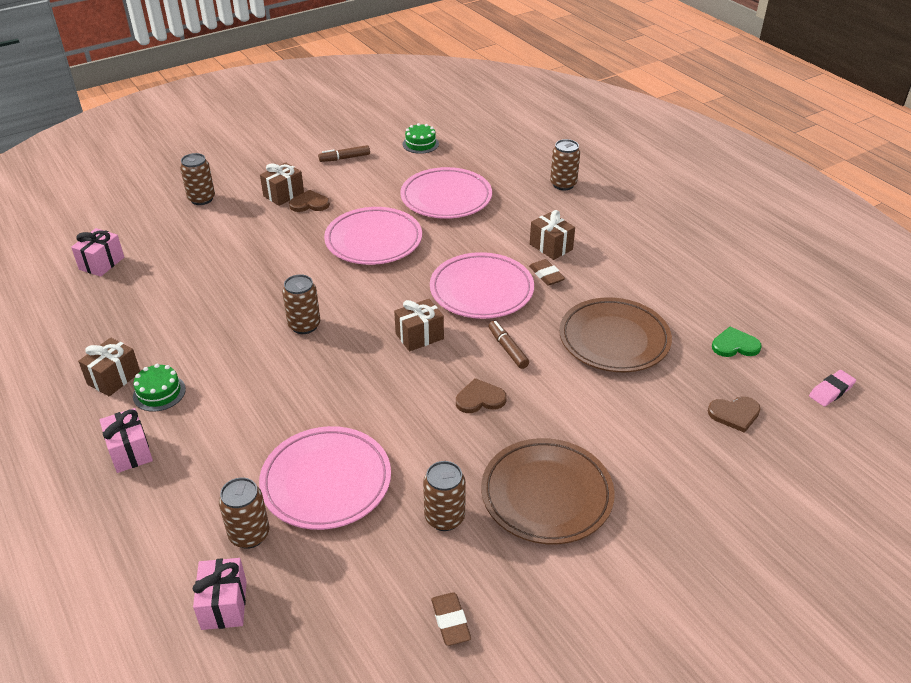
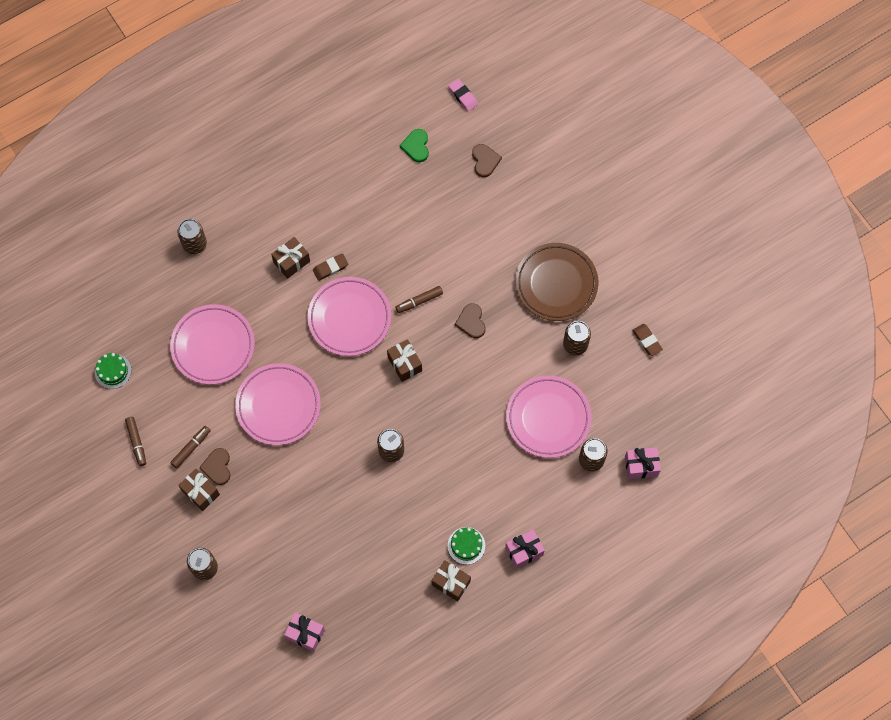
camera: 90 degrees left, 30 degrees up
brown eraser [431,592,471,646] -> brown eraser turned 75 degrees clockwise [632,324,663,356]
brown plate [559,297,672,372] -> none
none -> brown marker [170,426,211,468]

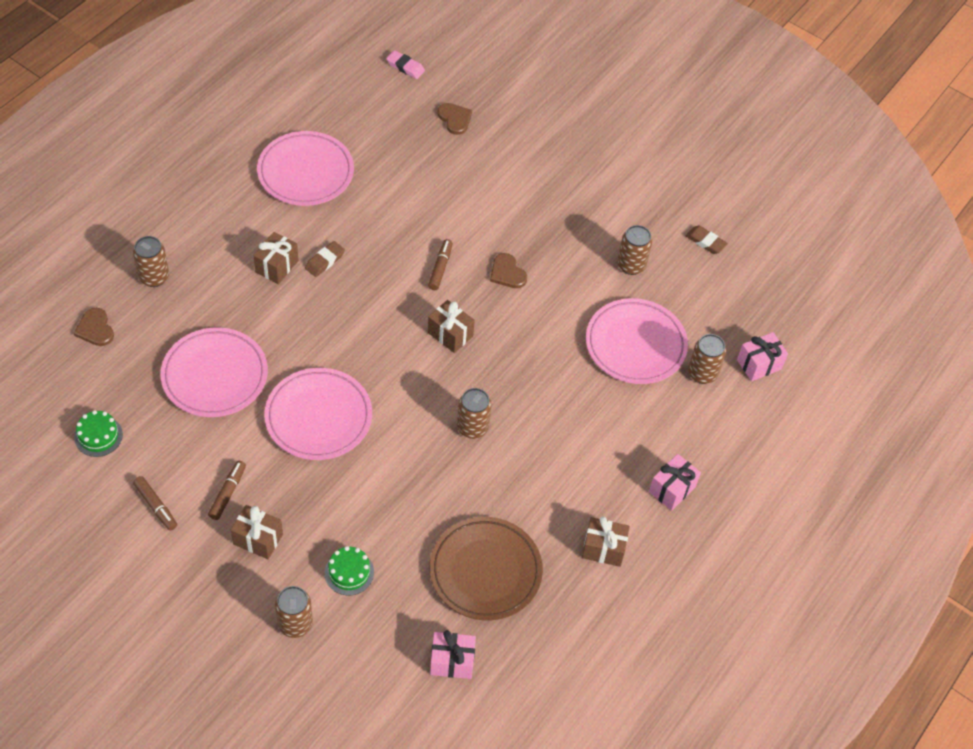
camera: 25 degrees left, 15 degrees down
brown heart [199,448,230,485] -> brown heart moved to [74,308,114,346]
pink plate [308,277,391,356] -> pink plate moved to [257,131,354,206]
brown marker [395,286,443,313] -> brown marker turned 150 degrees clockwise [428,239,453,290]
green heart [400,129,429,162] -> none
green cake [448,527,485,564] -> green cake moved to [325,546,374,596]
brown plate [515,243,598,321] -> brown plate moved to [430,517,543,620]

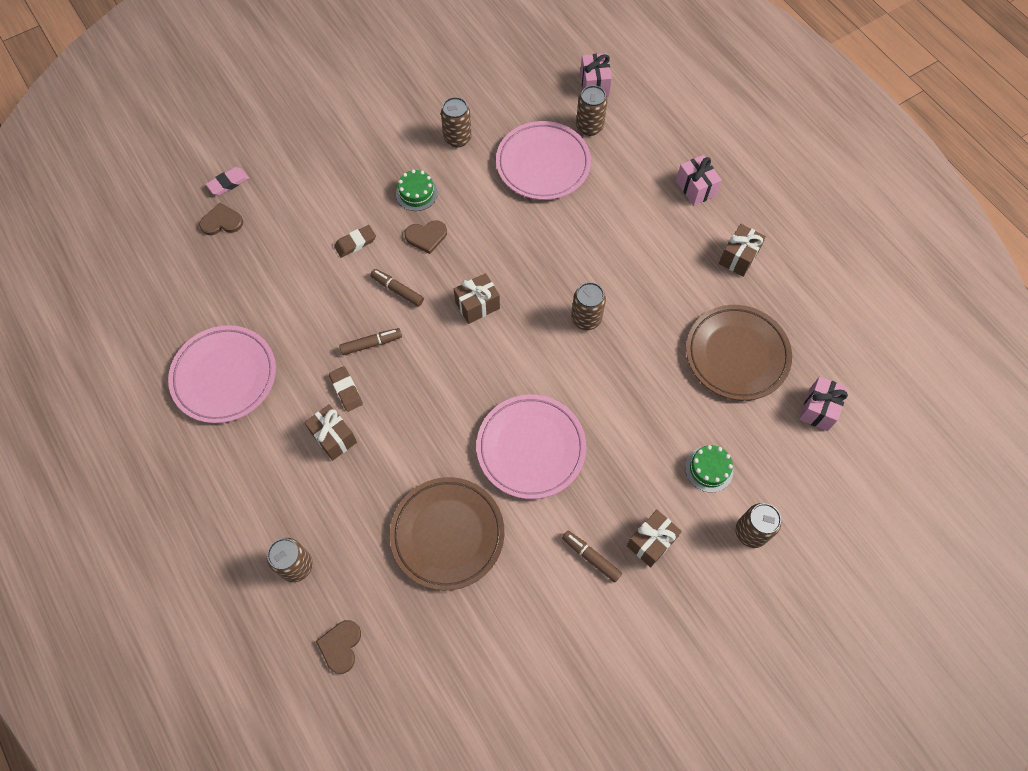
camera: 65 degrees left, 10 degrees up
brown heart [74,308,114,346] -> brown heart turned 105 degrees clockwise [316,620,361,674]
green cake [74,410,123,457] -> green cake moved to [396,169,438,211]
brown marker [133,476,177,531] -> brown marker moved to [339,328,402,355]
pink plate [160,327,268,417] -> brown plate [390,477,504,590]
pink eraser [386,50,425,79] -> pink eraser moved to [206,167,249,195]
brown eraser [686,226,728,254] -> brown eraser moved to [334,225,376,258]

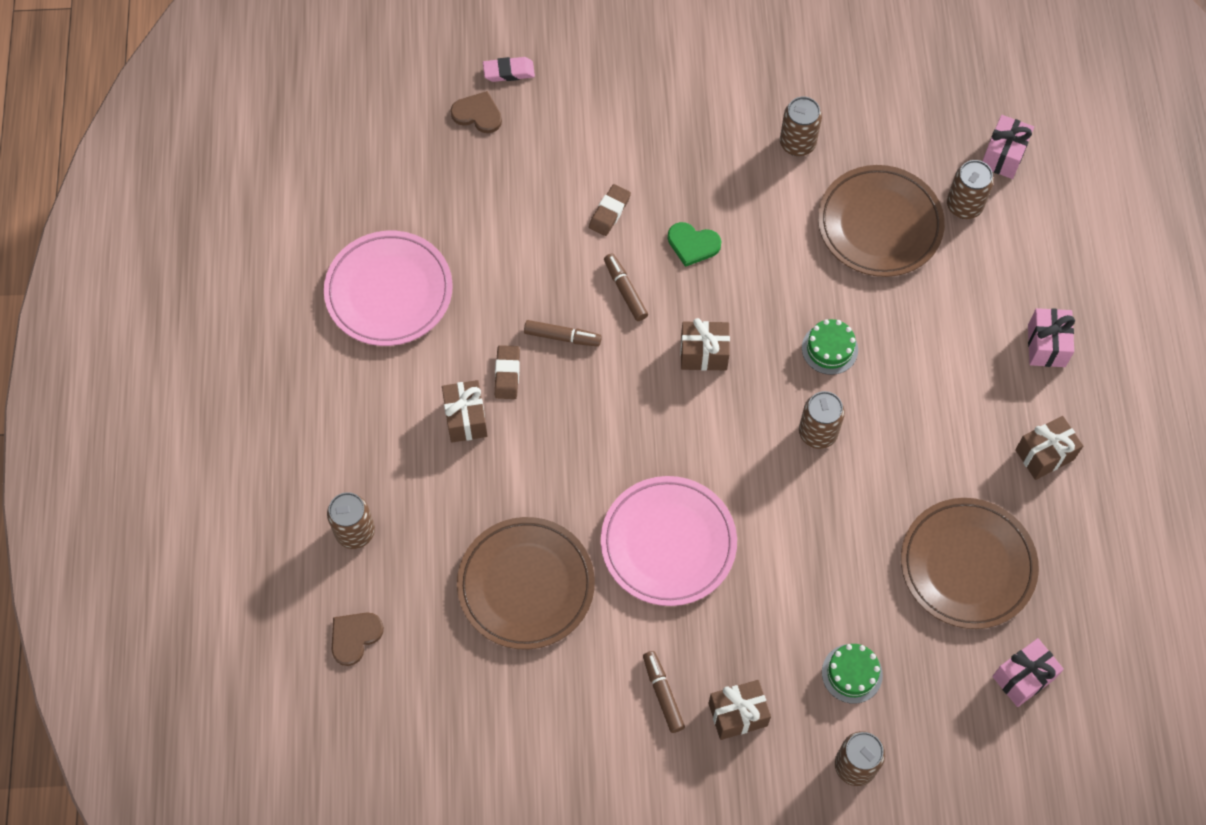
camera: 30 degrees right, 0 degrees up
brown eraser [334,225,376,258] -> brown eraser turned 60 degrees counterclockwise [589,184,631,236]
green cake [396,169,438,211] -> green cake moved to [802,319,858,375]
brown heart [404,220,447,254] -> green heart [668,222,721,267]
pink plate [496,121,591,200] -> brown plate [818,165,945,277]

